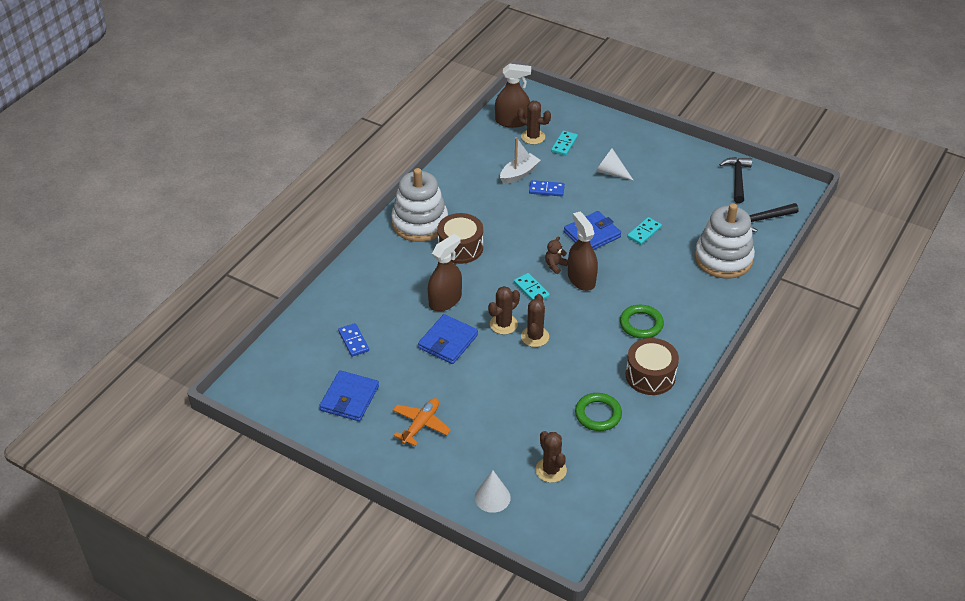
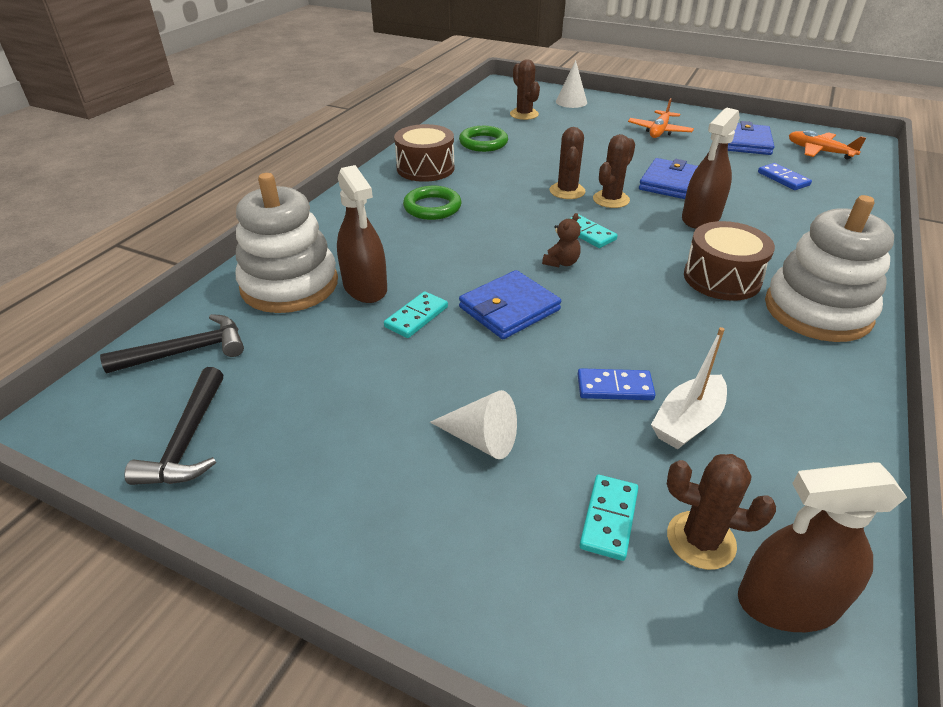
camera: 175 degrees right, 5 degrees down
brown spray bottle [568,211,598,291] -> brown spray bottle moved to [337,165,387,303]
none -> orange plane [789,130,866,160]

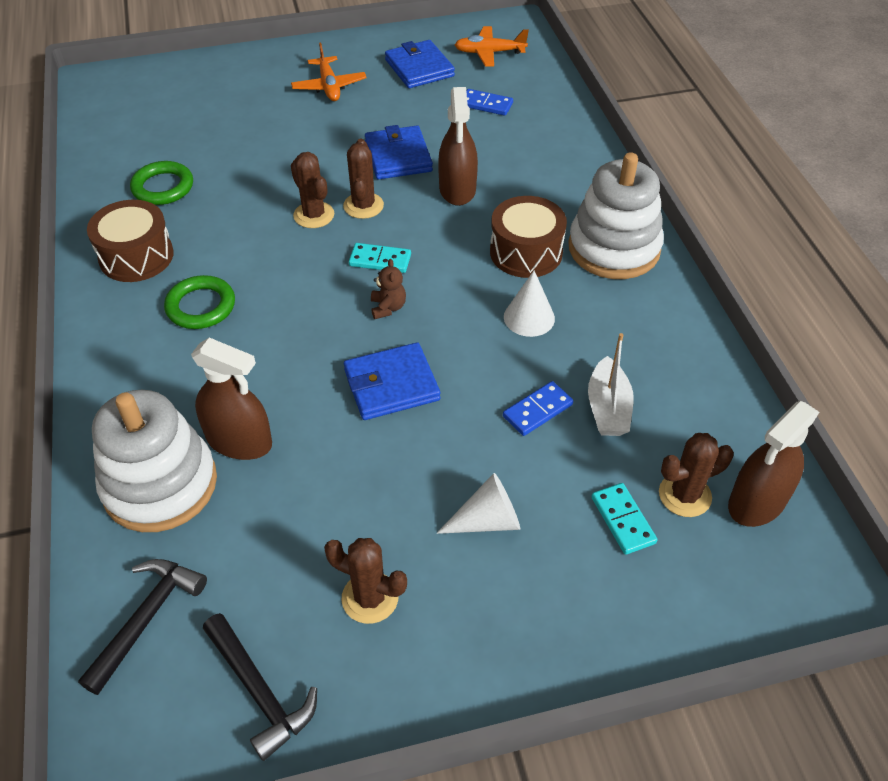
camera: 40 degrees left, 10 degrees up
turquoise domino [384,291,448,338] -> none
blue wallet [459,270,561,339] -> blue wallet turned 60 degrees clockwise [344,342,440,420]
brown cactus [510,59,540,120] -> brown cactus moved to [324,538,407,624]
white cone [556,60,587,108] -> white cone moved to [504,271,555,337]

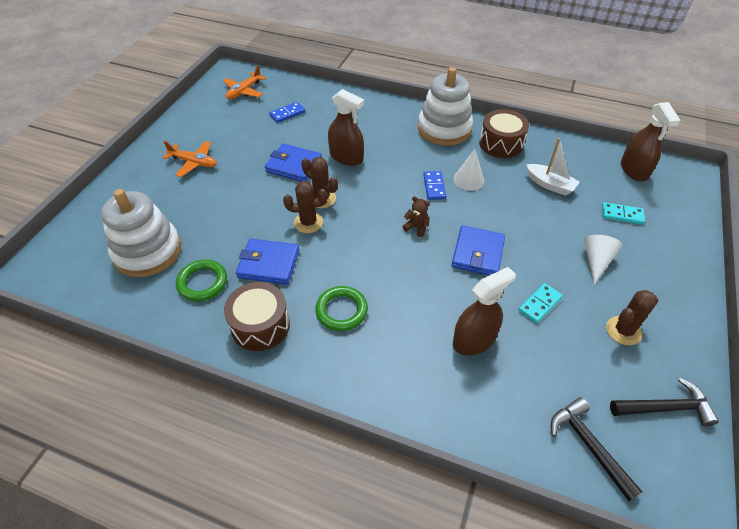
camera: 55 degrees left, 0 degrees up
white stacking toy [92,390,217,532] -> white stacking toy moved to [101,189,181,277]
turquoise domino [349,243,411,273] -> turquoise domino moved to [519,283,563,323]
blue wallet [385,40,455,88] -> blue wallet moved to [236,239,299,285]
brown drum [490,196,567,278] -> brown drum moved to [479,109,529,158]
blue domino [503,381,573,436] -> blue domino moved to [423,171,446,200]
brown cactus [659,433,734,517] -> none

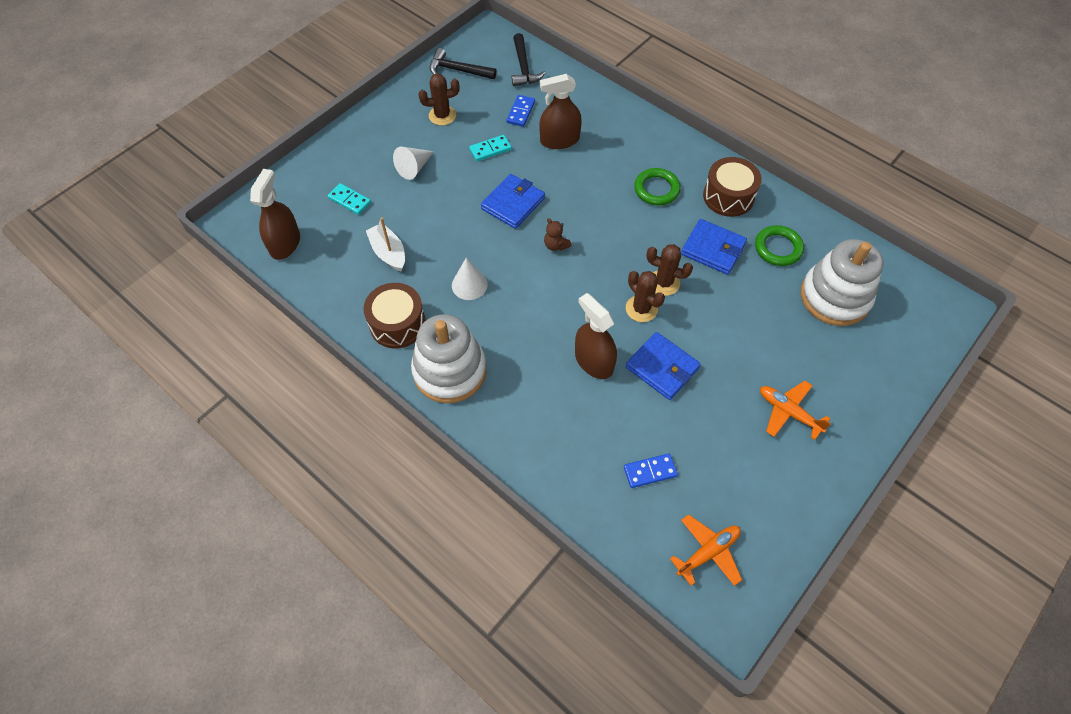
camera: 160 degrees left, 10 degrees up
blue domino [423,171,446,200] -> blue domino moved to [506,95,535,127]

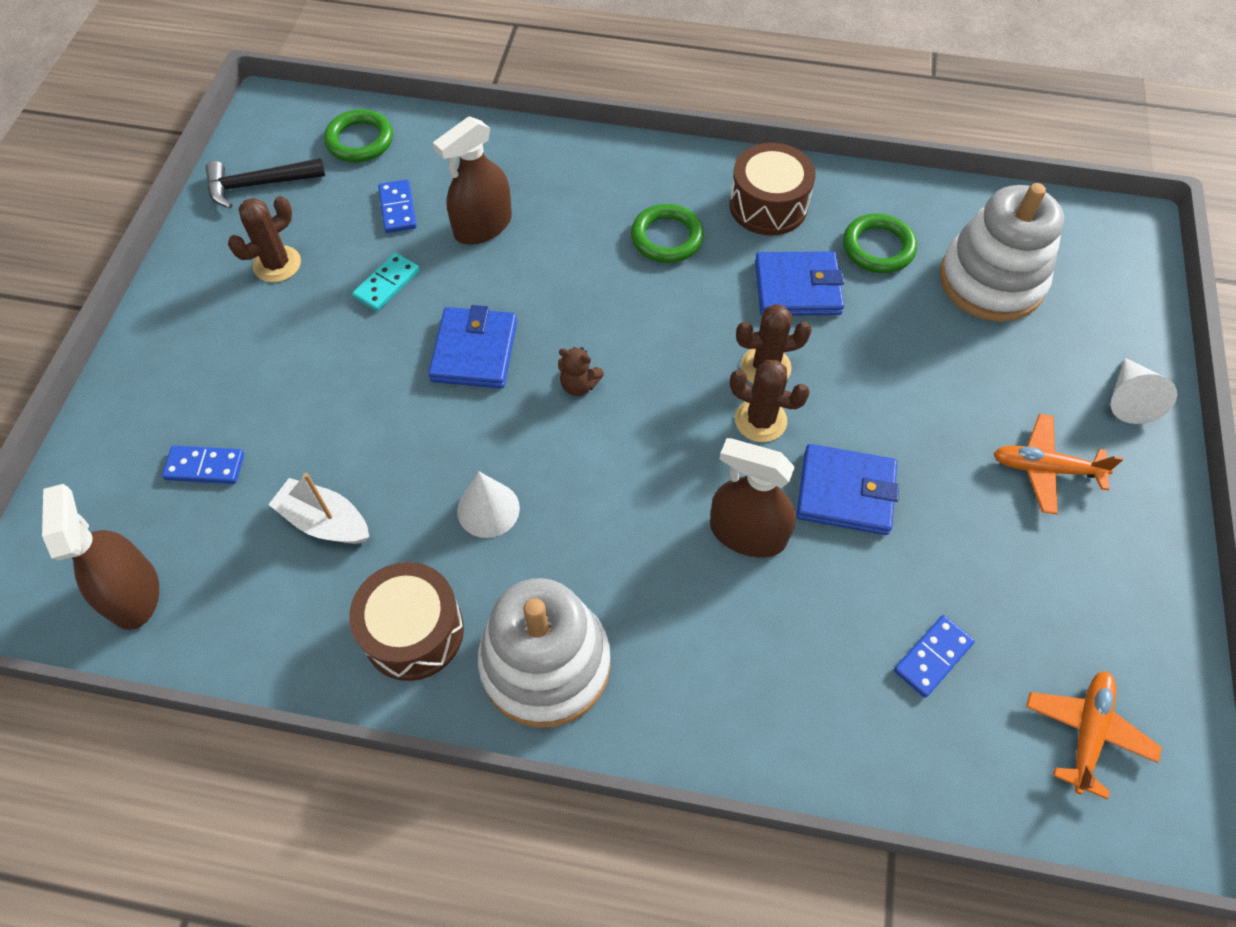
camera: 30 degrees left, 0 degrees up
turquoise domino [328,183,371,215] -> blue domino [162,446,244,484]
white cone [393,147,434,180] -> white cone moved to [1111,358,1177,424]
black hammer [512,33,546,86] -> green ring [324,109,393,162]

